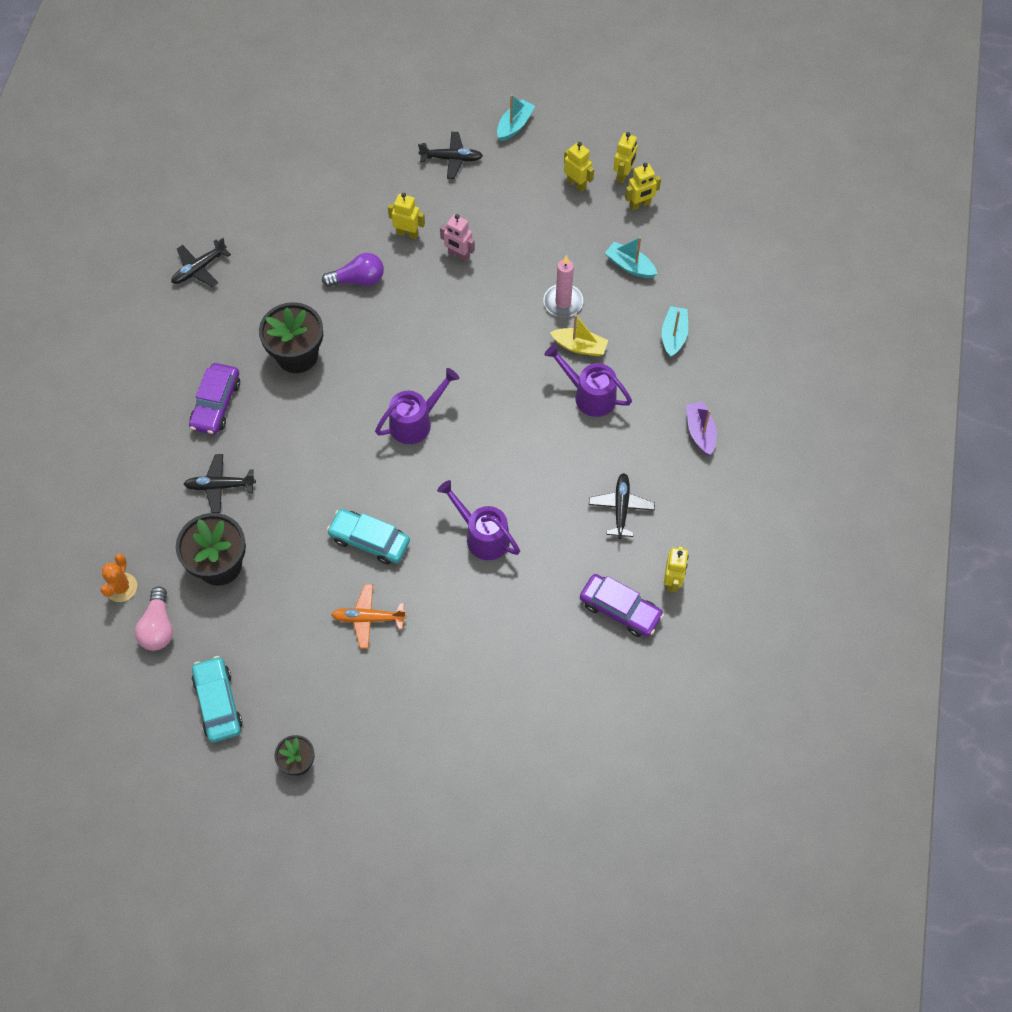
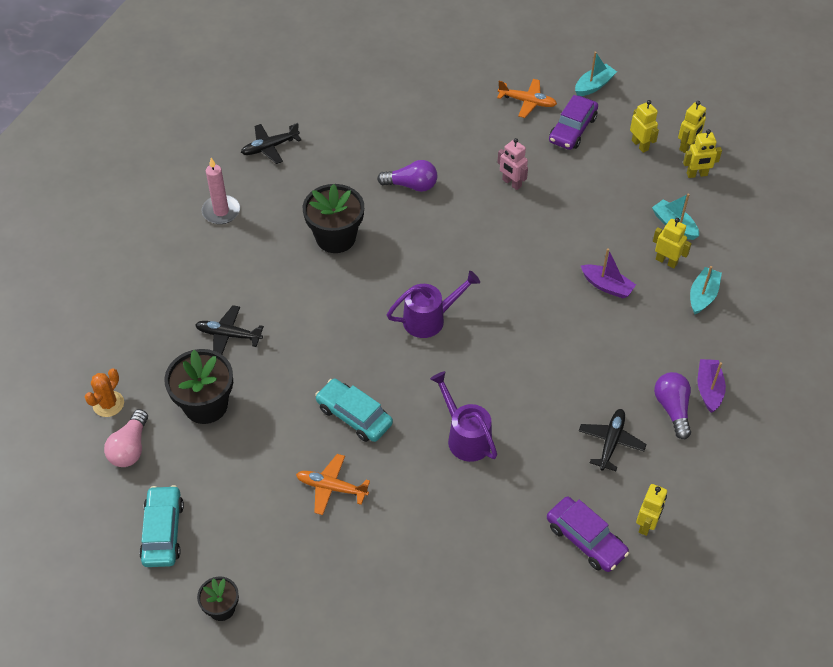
camera: 15 degrees right, 10 degrees down
purple car [189,363,240,435] -> purple car moved to [549,95,598,150]
yellow robot [388,193,425,239] -> yellow robot moved to [653,218,692,268]
black plane [418,132,483,179] -> orange plane [497,79,557,118]
pink candle [544,255,583,317] -> pink candle moved to [202,158,240,224]
purple watering can [545,344,632,417] -> none
yellow boat [550,314,608,356] -> purple boat [581,248,636,298]
none -> purple light bulb [654,372,691,439]

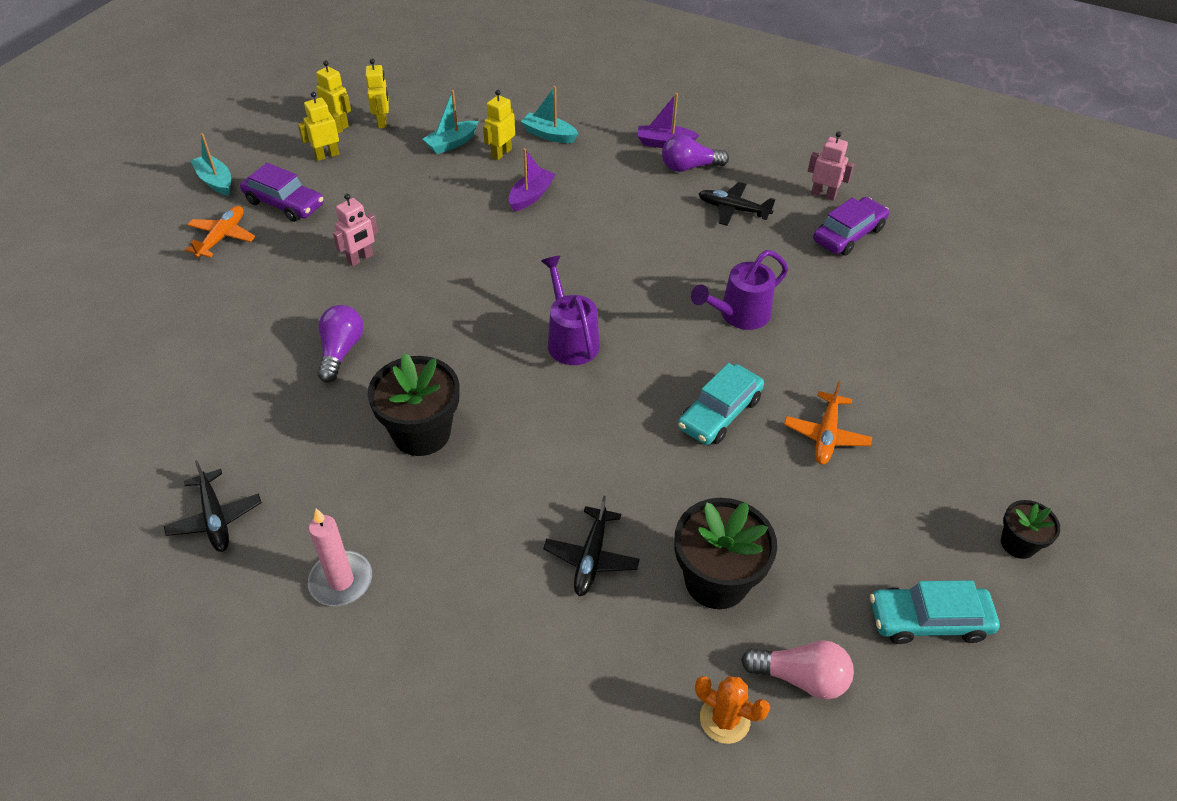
camera: 90 degrees left, 5 degrees down
yellow robot [636,484,667,536] -> pink robot [808,131,854,201]

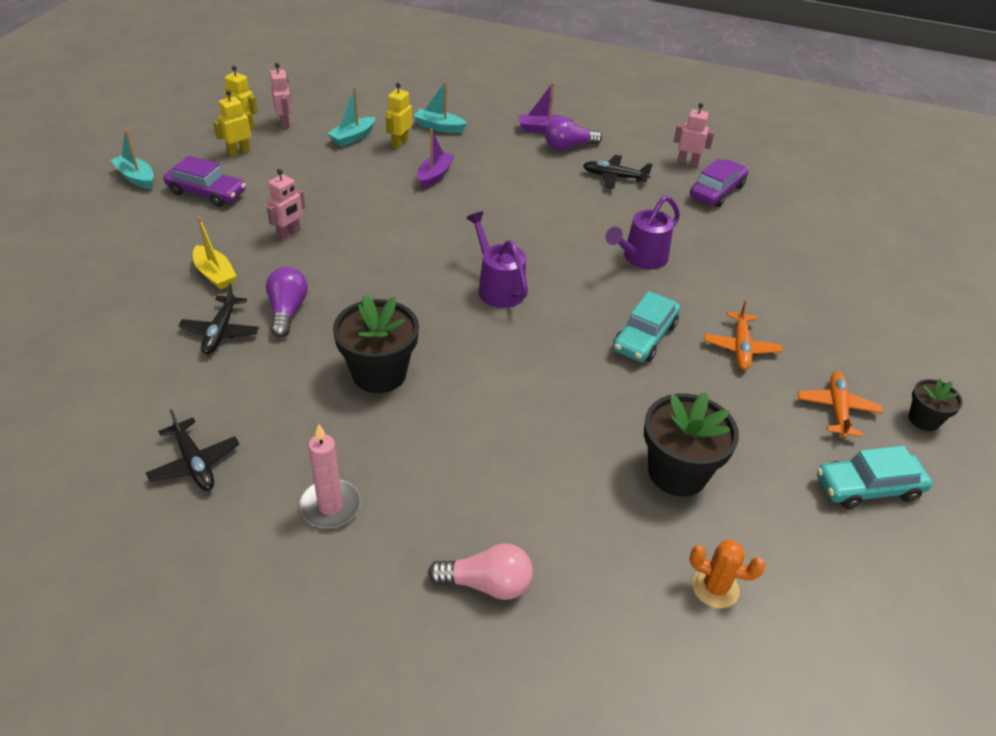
camera: 10 degrees left, 5 degrees down
orange plane [185,206,256,258] -> orange plane moved to [798,371,883,438]
yellow robot [365,59,389,128] -> pink robot [270,63,292,128]
black plane [543,496,640,596] -> black plane moved to [178,283,259,354]
pink light bulb [741,640,854,700] -> pink light bulb moved to [428,544,533,600]
none -> yellow boat [193,217,237,290]

